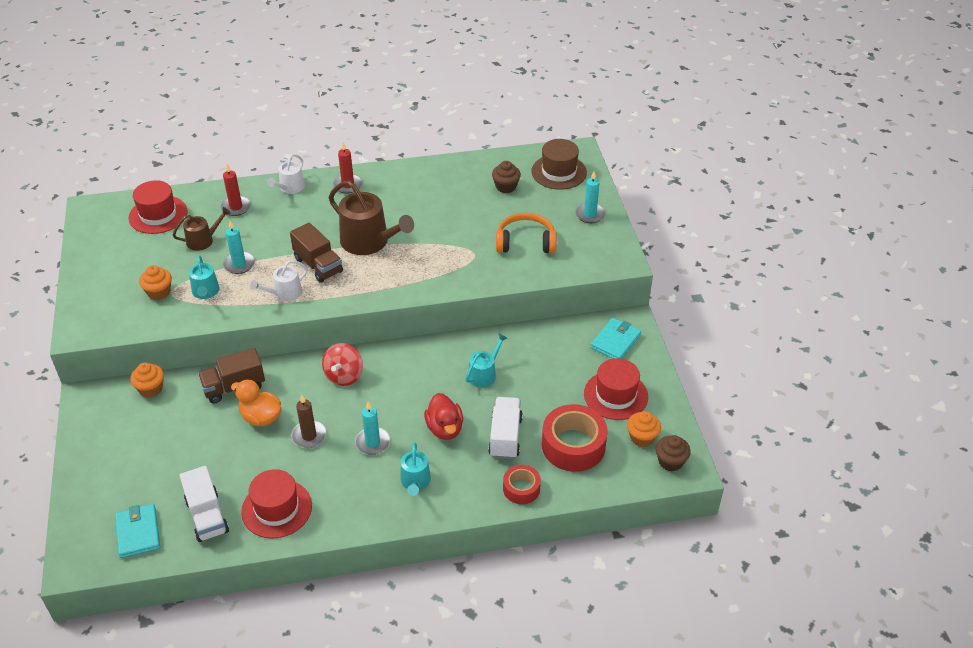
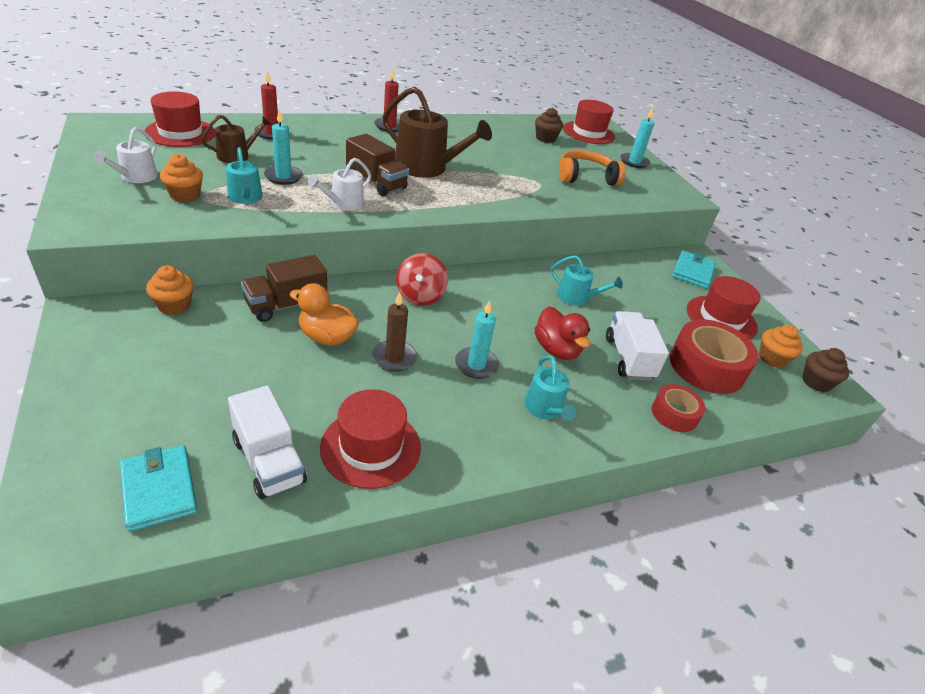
camera: 15 degrees left, 5 degrees down
white watering can [267,154,305,194] -> white watering can moved to [94,127,158,183]
turquoise watering can [465,334,507,388] -> turquoise watering can turned 90 degrees clockwise [551,255,623,306]
brown hat [531,139,587,190] -> red hat [563,100,615,144]

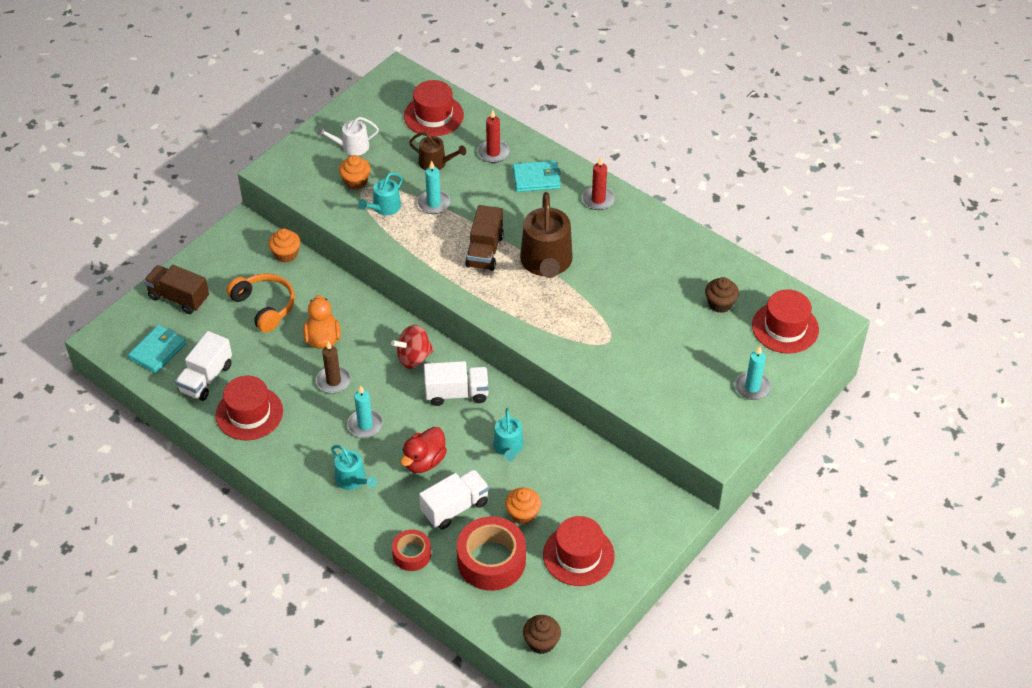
camera: 65 degrees right, 10 degrees up
brown truck [241,255,327,322] -> brown truck moved to [144,265,209,314]
white watering can [308,158,371,211] -> none
turquoise watering can [524,355,576,421] -> turquoise watering can turned 90 degrees counterclockwise [331,445,377,490]
orange headphones [560,150,626,186] -> orange headphones moved to [227,273,295,332]
turquoise wallet [672,251,716,289] -> turquoise wallet moved to [513,161,561,192]
orange cupcake [759,325,803,368] -> orange cupcake moved to [505,488,541,525]
none -> white truck [424,361,489,406]

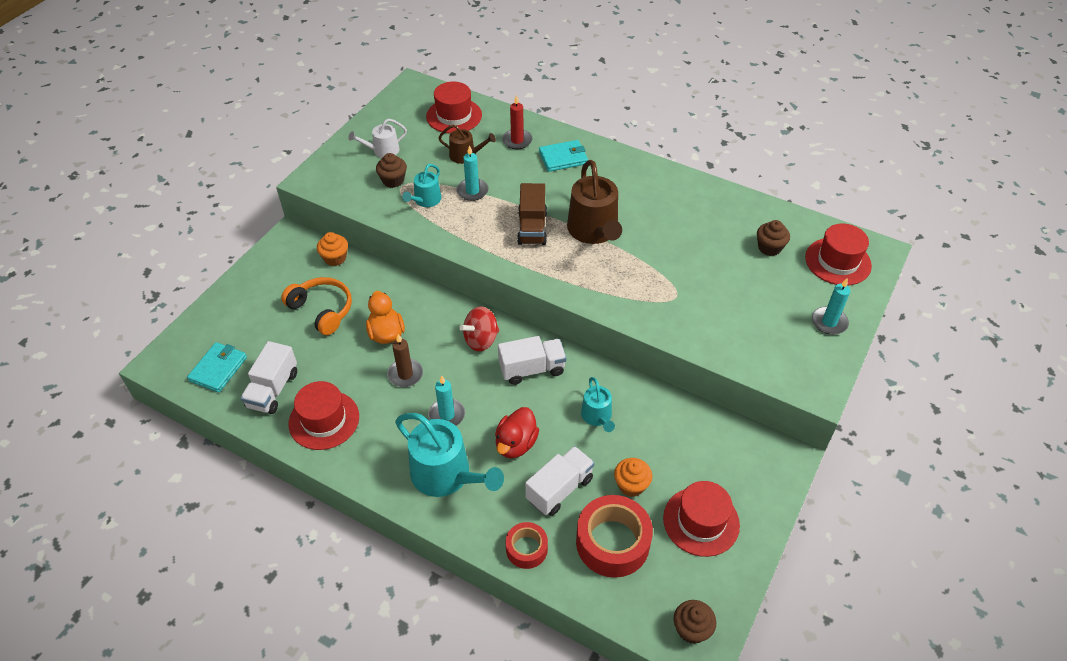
camera: 10 degrees left, 0 degrees up
brown truck [144,265,209,314] -> none
turquoise watering can [331,445,377,490] -> turquoise watering can [395,413,504,497], size x1.83
orange cupcake [339,155,371,190] -> brown cupcake [376,153,407,188]
red candle [582,157,615,210] -> none

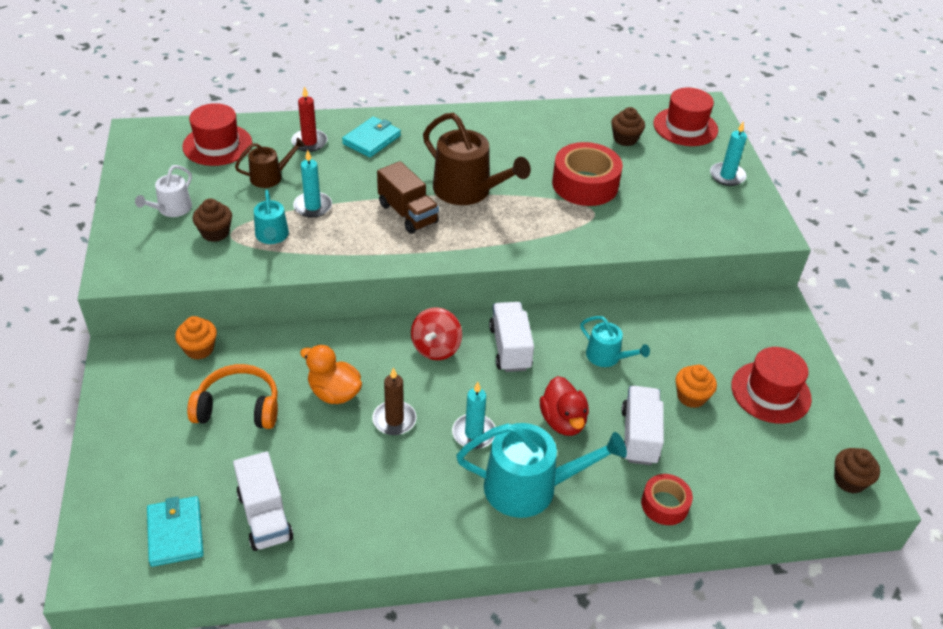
camera: 40 degrees left, 5 degrees down
red hat [289,381,359,450] -> none
white truck [498,336,567,385] -> white truck turned 45 degrees counterclockwise [489,302,534,372]
red tape [576,495,653,578] -> red tape moved to [552,142,623,206]

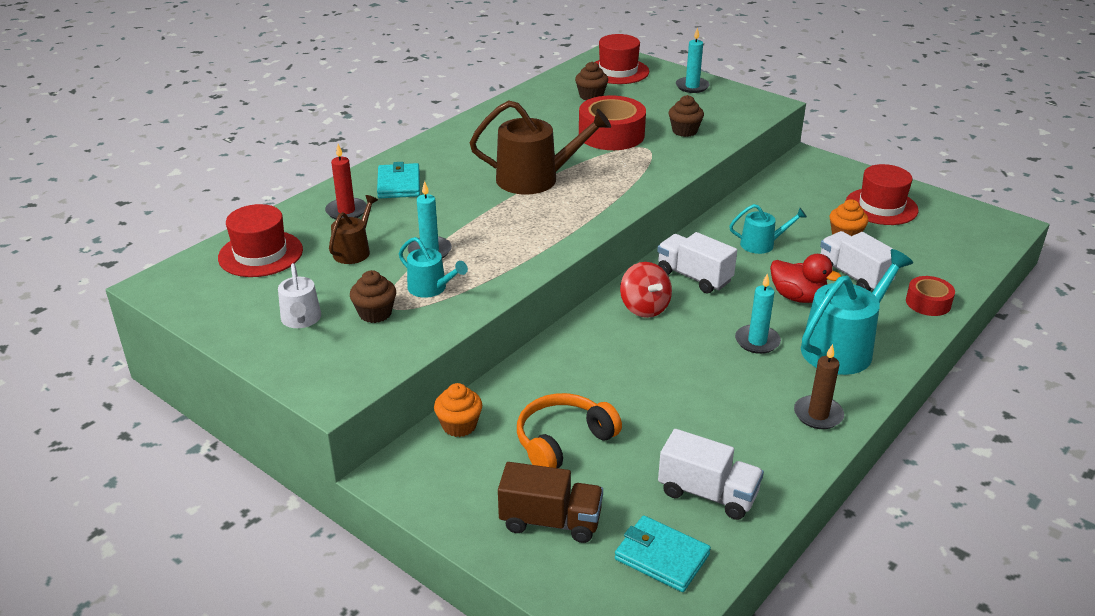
camera: 40 degrees left, 10 degrees down
orange duck [300,345,362,404] -> none
brown candle [372,368,417,435] -> brown candle moved to [794,344,844,429]
brown truck [377,161,439,234] -> brown truck moved to [498,462,603,543]
brown cupcake [834,448,880,494] -> brown cupcake moved to [669,95,704,137]

